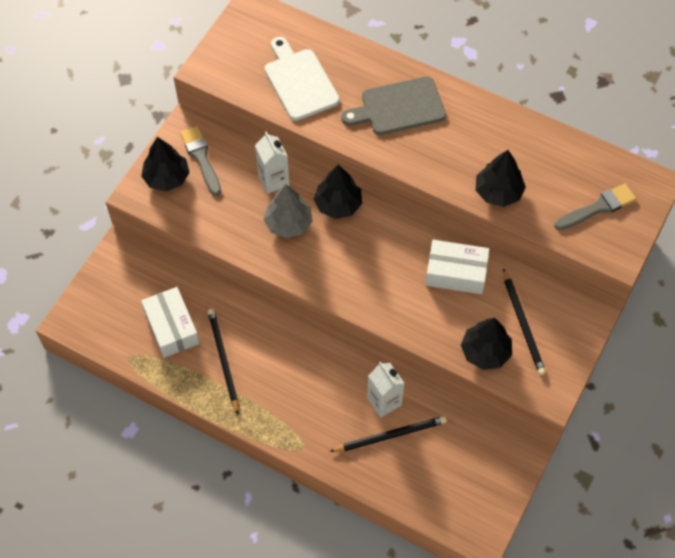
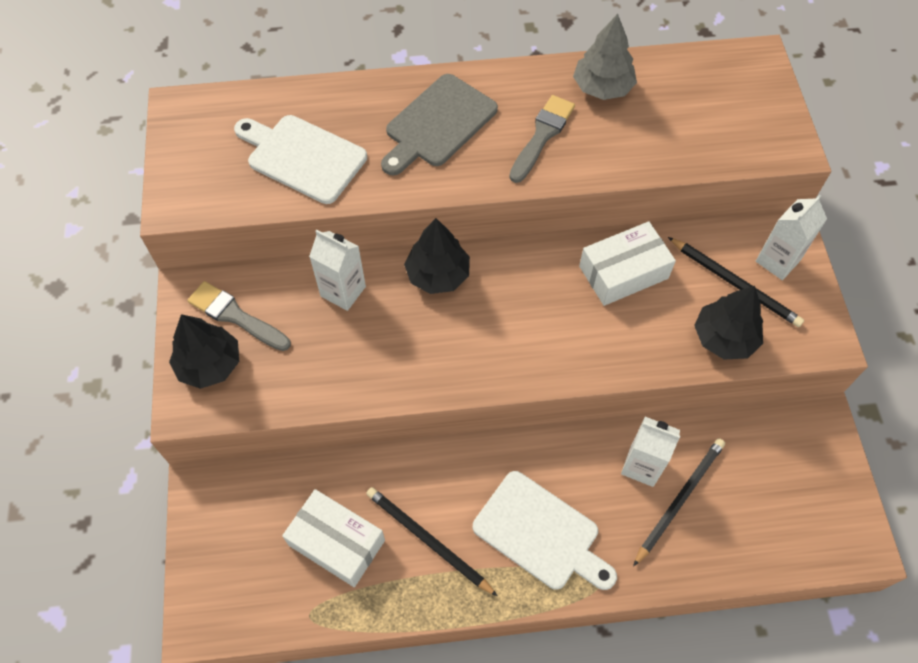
camera: 35 degrees left, 0 degrees up
grey tree [263,184,312,238] -> grey tree moved to [573,14,637,100]
black tree [476,150,526,207] -> none
grey brush [554,184,636,230] -> grey brush moved to [509,95,575,183]
none -> white cutting board [473,471,617,590]
none -> white carton [756,195,827,280]

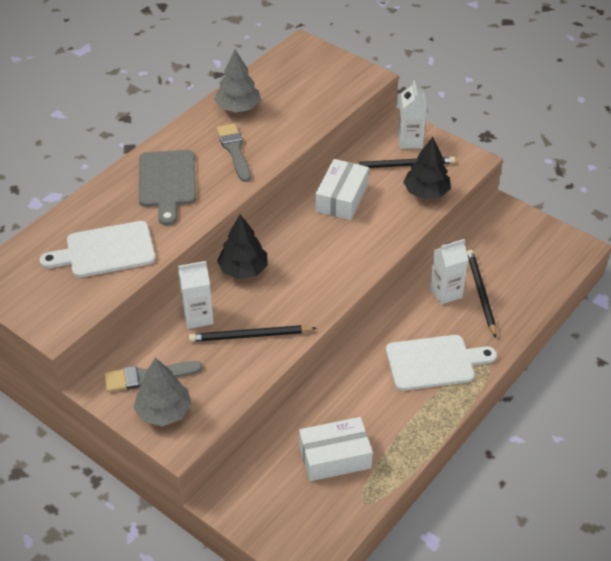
camera: 45 degrees left, 15 degrees down
black tree [169,314,239,389] -> grey tree [134,358,191,426]
black pencil [366,487,498,596] -> black pencil moved to [189,325,317,342]

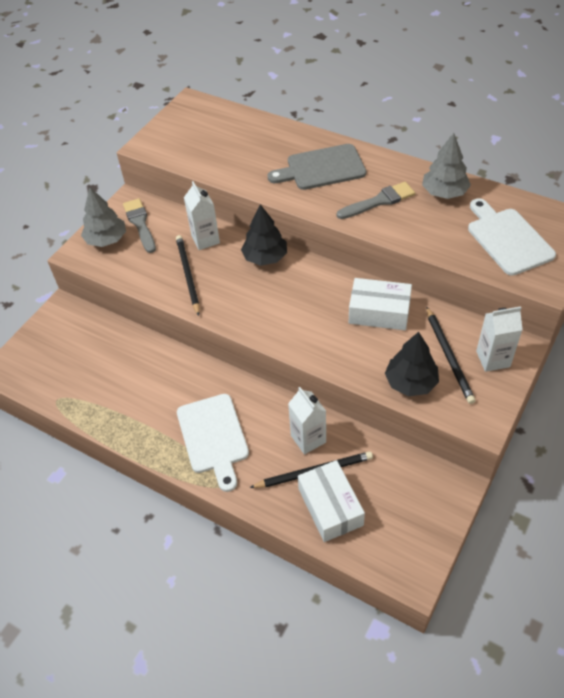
camera: 85 degrees right, 5 degrees up
white cutting board [39,221,156,278] -> white cutting board moved to [468,198,556,276]
white box [299,417,373,481] -> white box moved to [298,460,365,542]

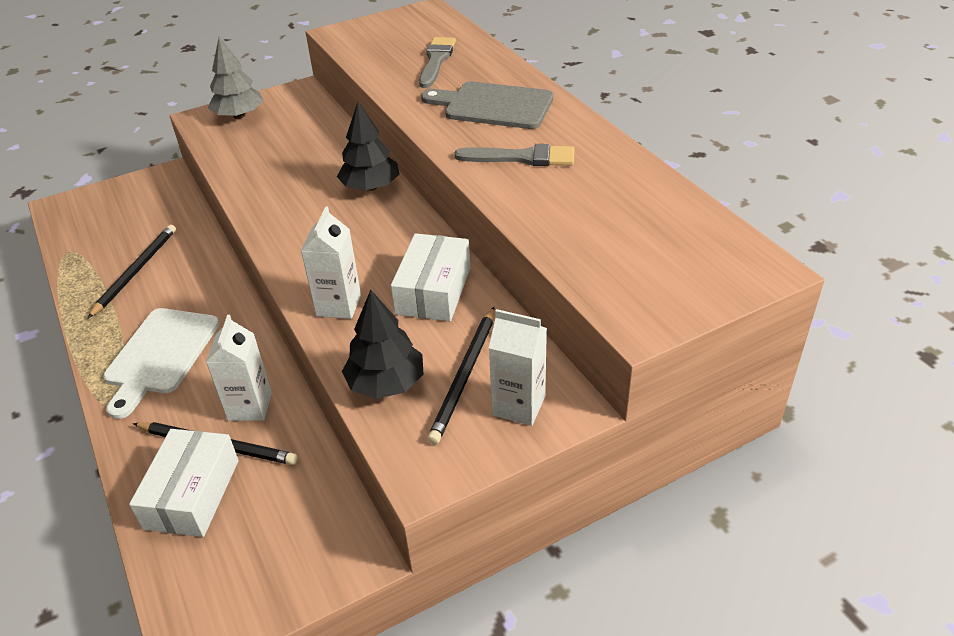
camera: 30 degrees right, 10 degrees down
grey brush [123,199,156,253] -> grey brush moved to [419,37,456,88]
black pencil [176,235,200,316] -> black pencil moved to [87,225,176,319]
white carton [184,181,220,250] -> white carton moved to [301,206,361,319]
white box [349,278,412,330] -> white box turned 60 degrees clockwise [391,233,470,322]
grey tree [422,133,471,199] -> none
white cutting board [468,198,556,276] -> none

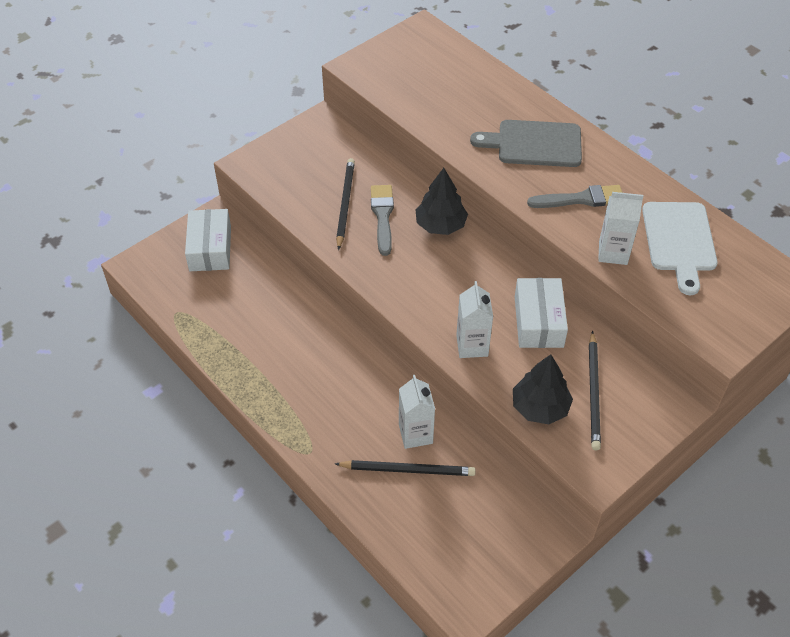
camera: 15 degrees left, 10 degrees up
black pencil [87,225,176,319] -> black pencil moved to [336,158,355,250]
white cutting board [103,308,219,419] -> white cutting board moved to [642,202,718,295]
white box [129,429,239,537] -> white box moved to [185,209,231,271]
grey tree [208,37,264,119] -> none
grey brush [419,37,456,88] -> grey brush moved to [371,185,394,256]
white carton [489,309,547,426] -> white carton moved to [598,192,644,265]

